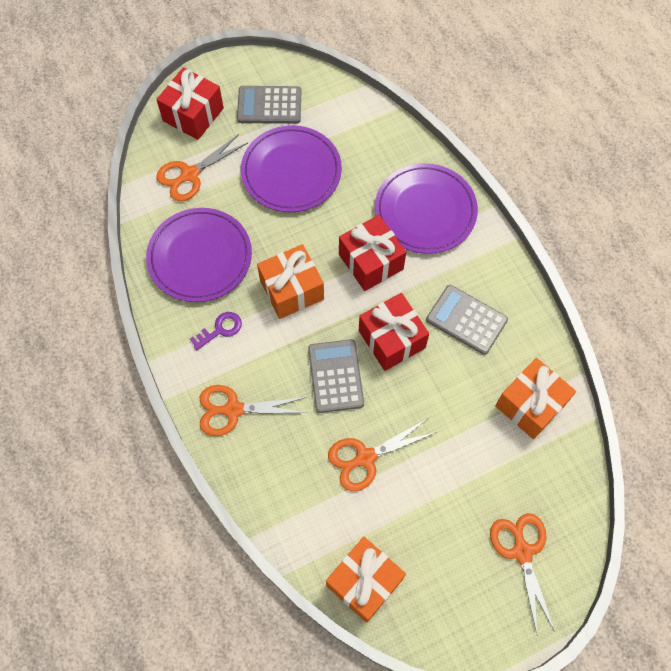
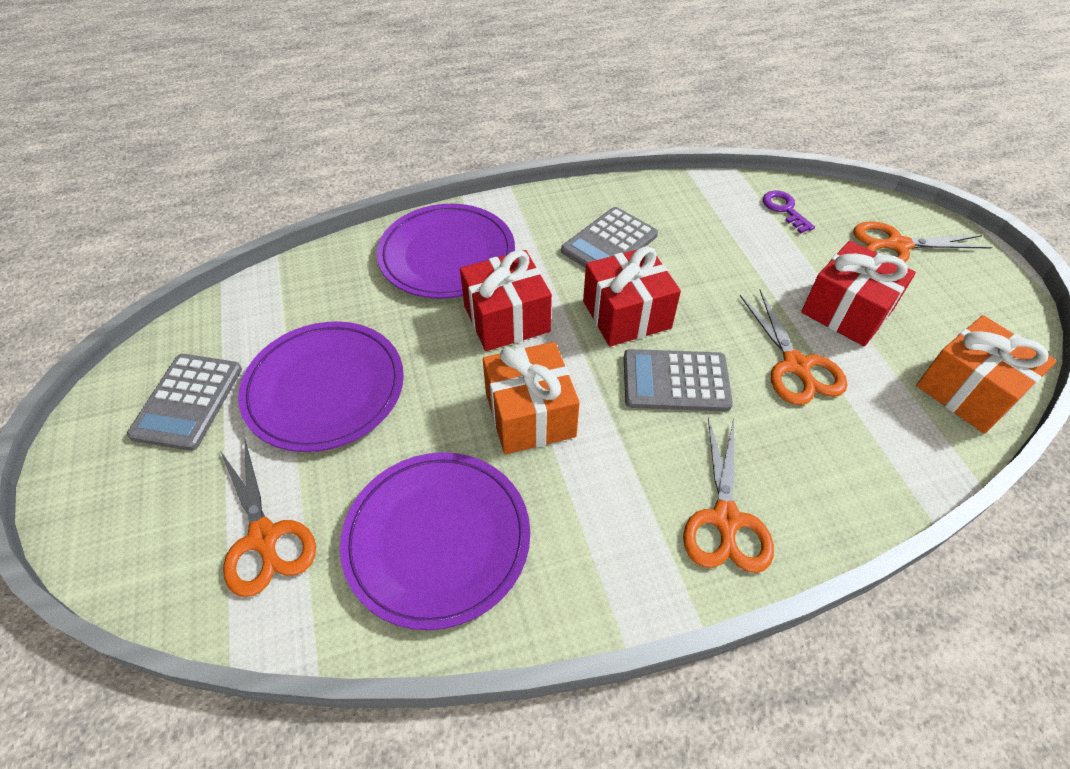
camera: 80 degrees left, 15 degrees down
red gift [156,67,224,140] -> red gift moved to [801,240,916,346]
purple key [190,312,242,350] -> purple key moved to [763,191,815,233]
orange gift [495,358,576,439] -> none

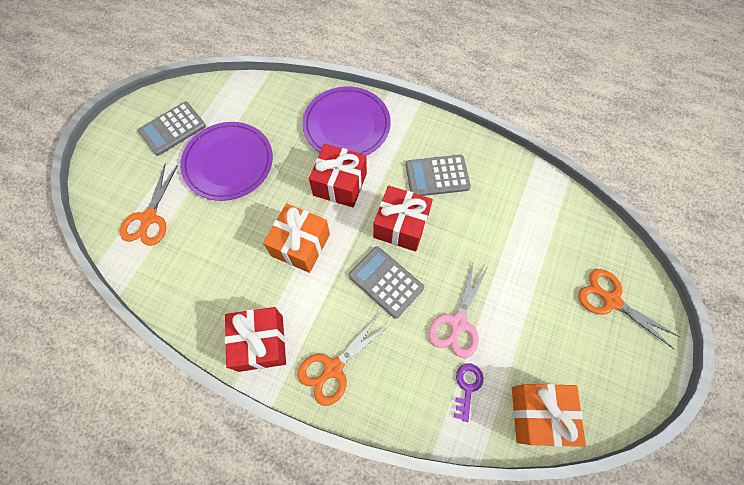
camera: 40 degrees right, 15 degrees up
purple plate [340,452,530,630] -> none
orange scissors [740,290,847,405] -> pink scissors [428,261,488,358]
purple key [763,191,815,233] -> purple key moved to [454,364,484,422]
red gift [801,240,916,346] -> red gift moved to [225,307,286,372]

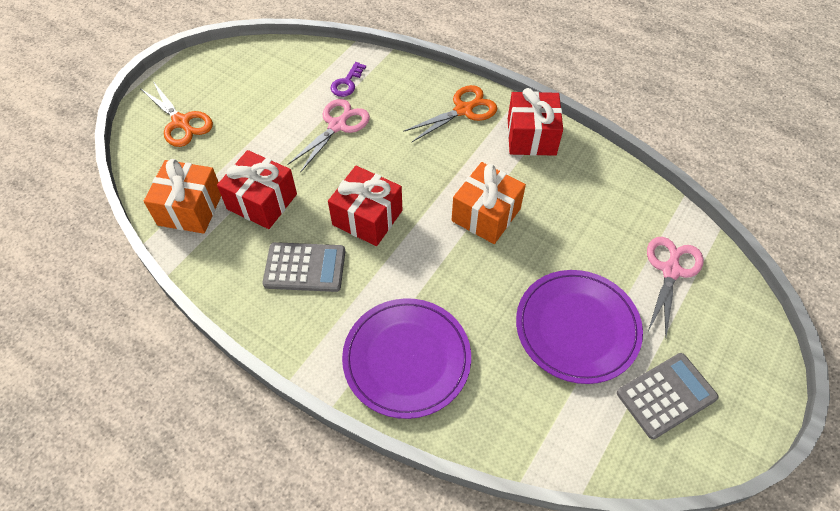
camera: 170 degrees left, 10 degrees down
orange scissors [120,164,178,246] -> pink scissors [647,237,704,337]
red gift [309,144,367,207] -> red gift moved to [217,150,297,229]
grey calculator [349,247,424,318] -> none
orange gift [512,384,586,447] -> orange gift moved to [144,159,221,234]

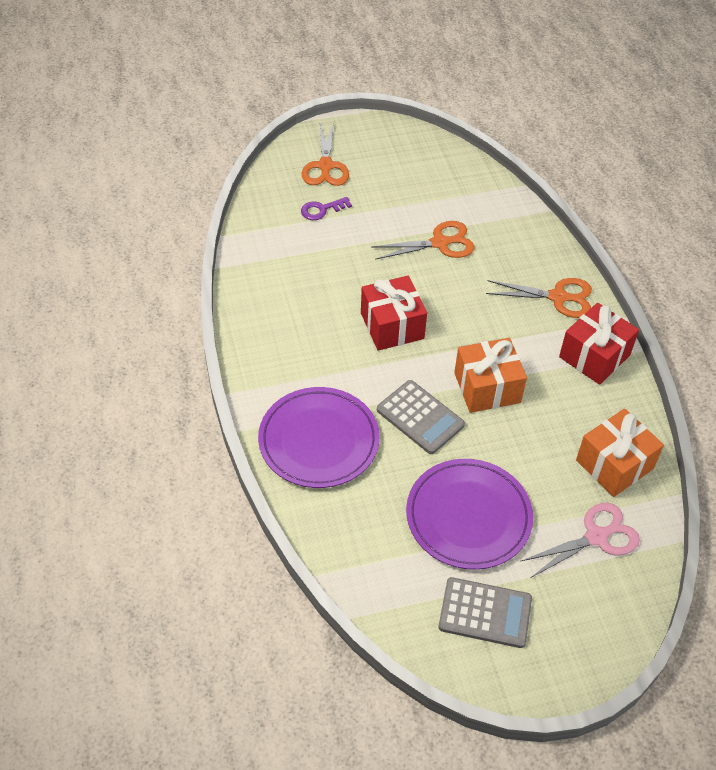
camera: 40 degrees right, 5 degrees down
orange gift [144,159,221,234] -> orange gift moved to [576,409,664,497]
red gift [217,150,297,229] -> none
grey calculator [262,242,345,292] -> grey calculator moved to [377,380,465,454]
pink scissors [287,99,370,173] -> orange scissors [371,221,475,260]
purple key [331,62,366,97] -> purple key moved to [301,197,352,220]

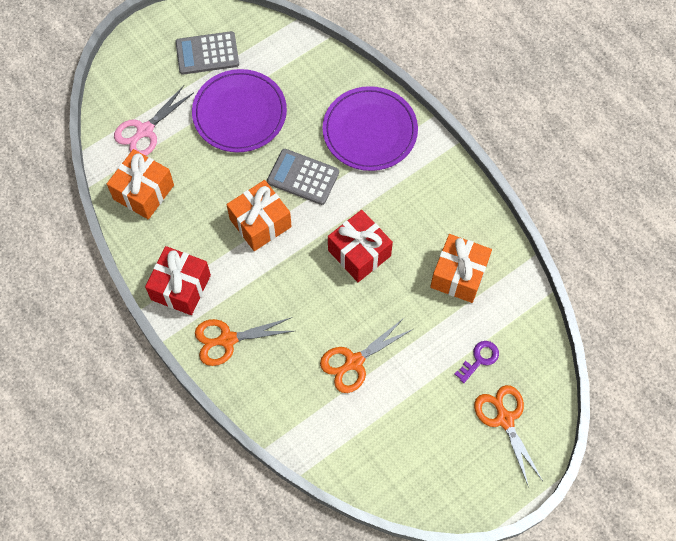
camera: 160 degrees right, 15 degrees up
none -> orange gift [430,234,492,303]

